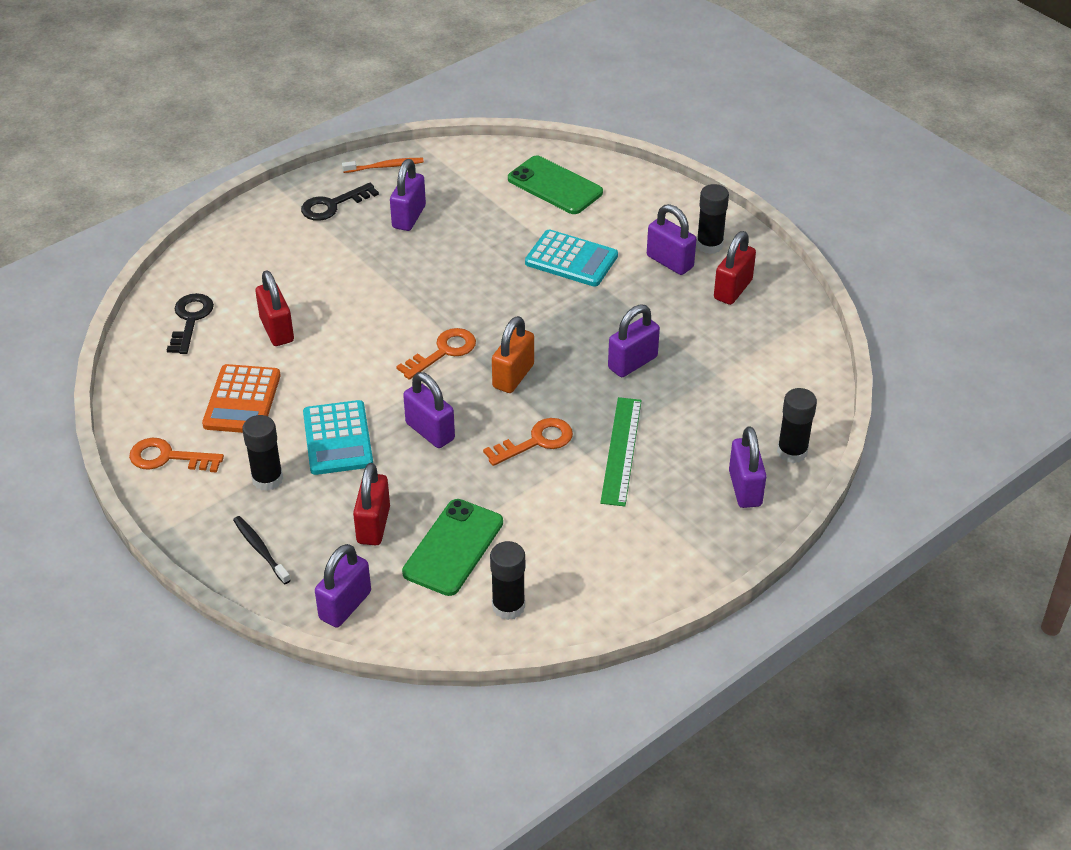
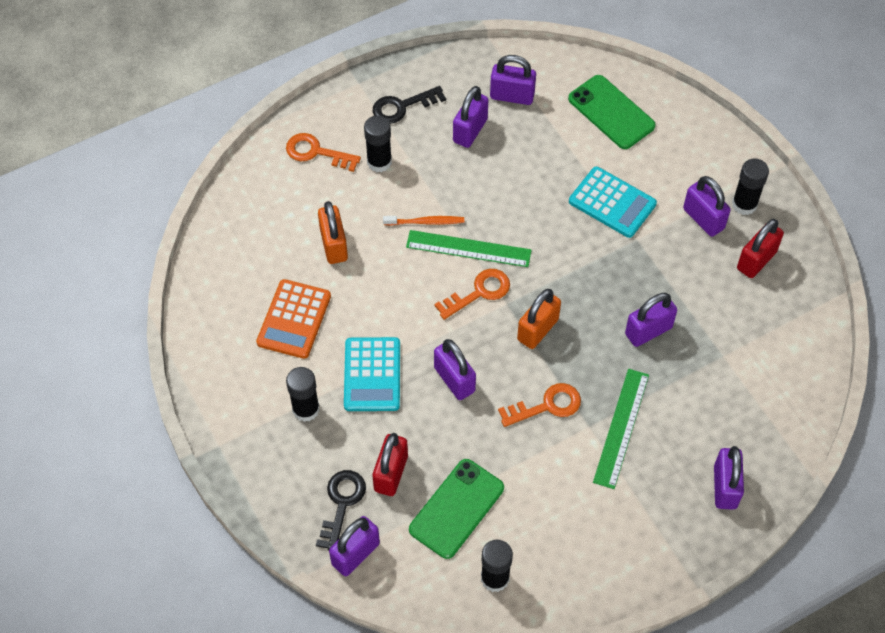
camera: 10 degrees right, 15 degrees up
orange key [129,438,224,473] -> orange key moved to [286,133,361,172]
black key [167,293,214,354] -> black key moved to [316,470,366,551]
black toothbrush [233,516,291,584] -> none
red padlock [255,270,294,346] -> orange padlock [318,201,348,264]
orange toothbrush [342,158,424,173] -> orange toothbrush moved to [383,216,464,226]
black glue stick [777,388,817,463] -> black glue stick moved to [364,115,392,172]
none -> green ruler [406,230,532,267]
none -> purple padlock [490,55,536,105]

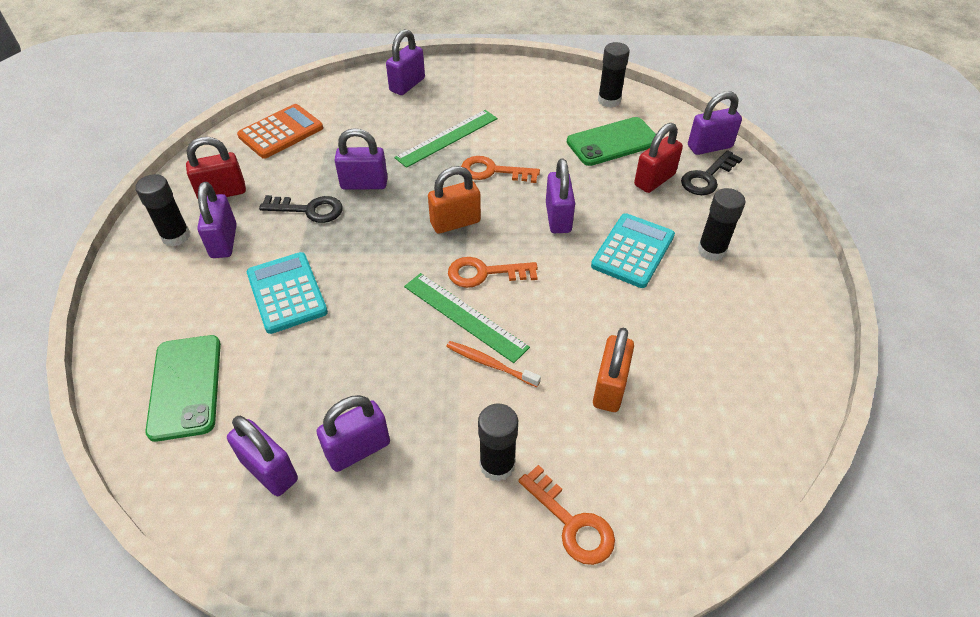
camera: 150 degrees left, 10 degrees down
orange calculator [256,279,331,359] -> orange calculator moved to [237,104,323,159]
black key [372,86,446,124] -> black key moved to [259,195,343,223]

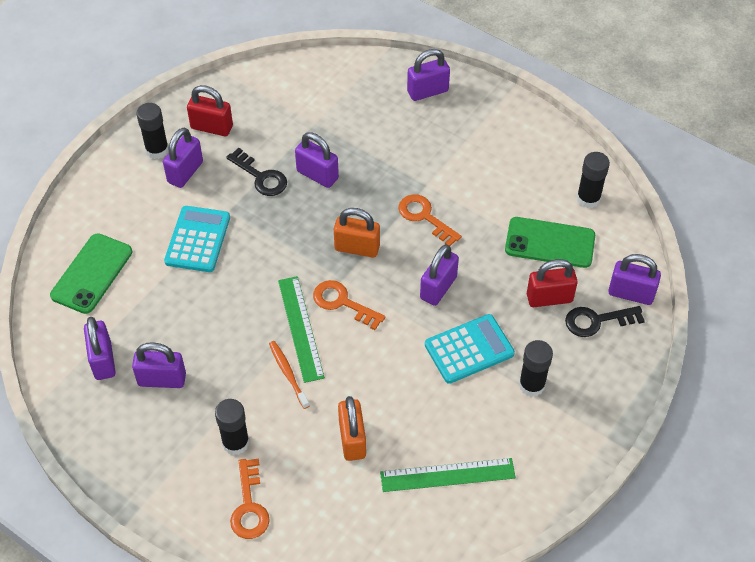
camera: 35 degrees right, 5 degrees up
orange calculator [237,104,323,159] -> none
green ruler [394,110,498,168] -> green ruler moved to [380,458,516,492]
orange padlock [593,328,634,412] -> orange padlock turned 60 degrees counterclockwise [338,396,366,461]

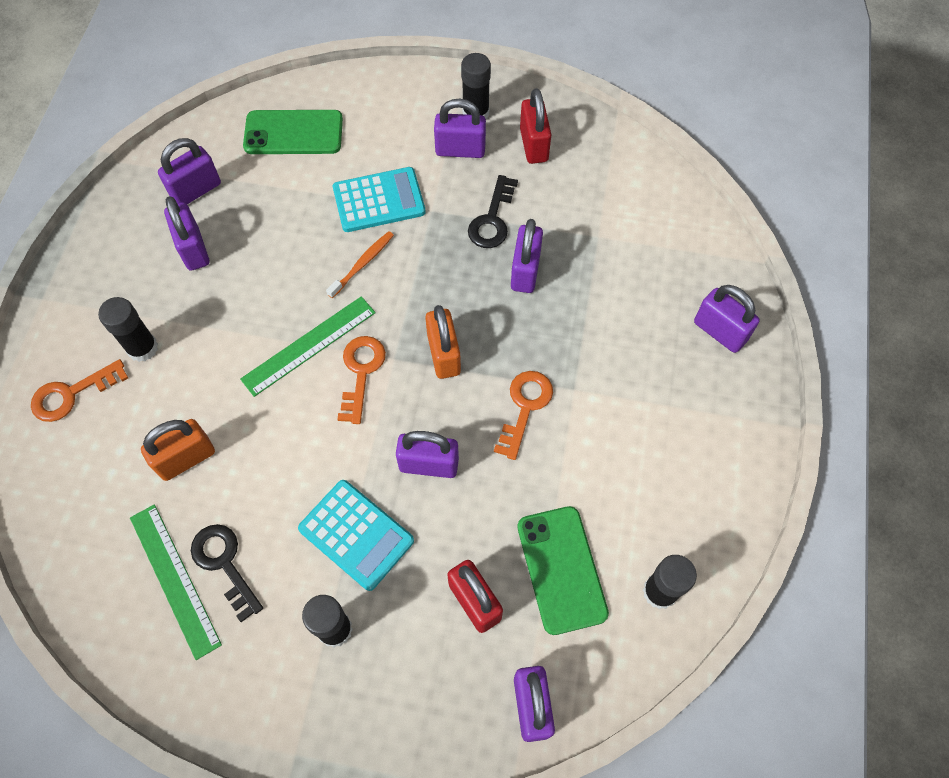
camera: 65 degrees right, 10 degrees up
orange toothbrush [269,341,309,409] -> orange toothbrush moved to [326,231,394,298]
black key [565,306,645,337] -> black key moved to [191,524,263,622]

